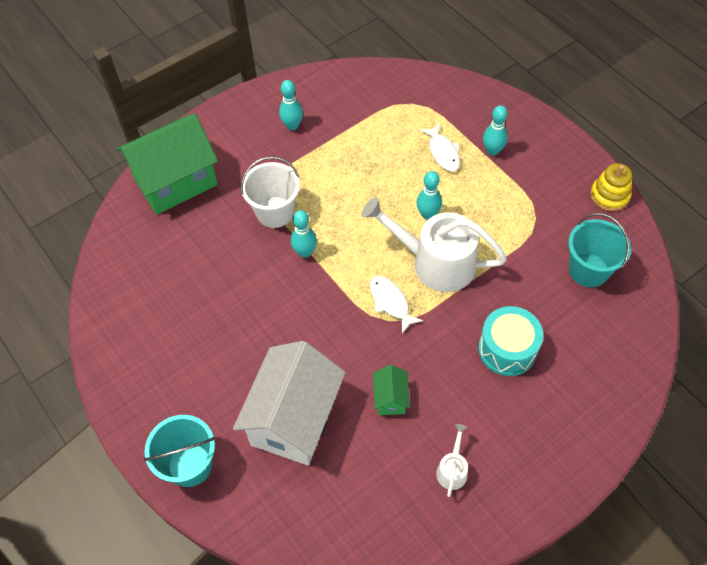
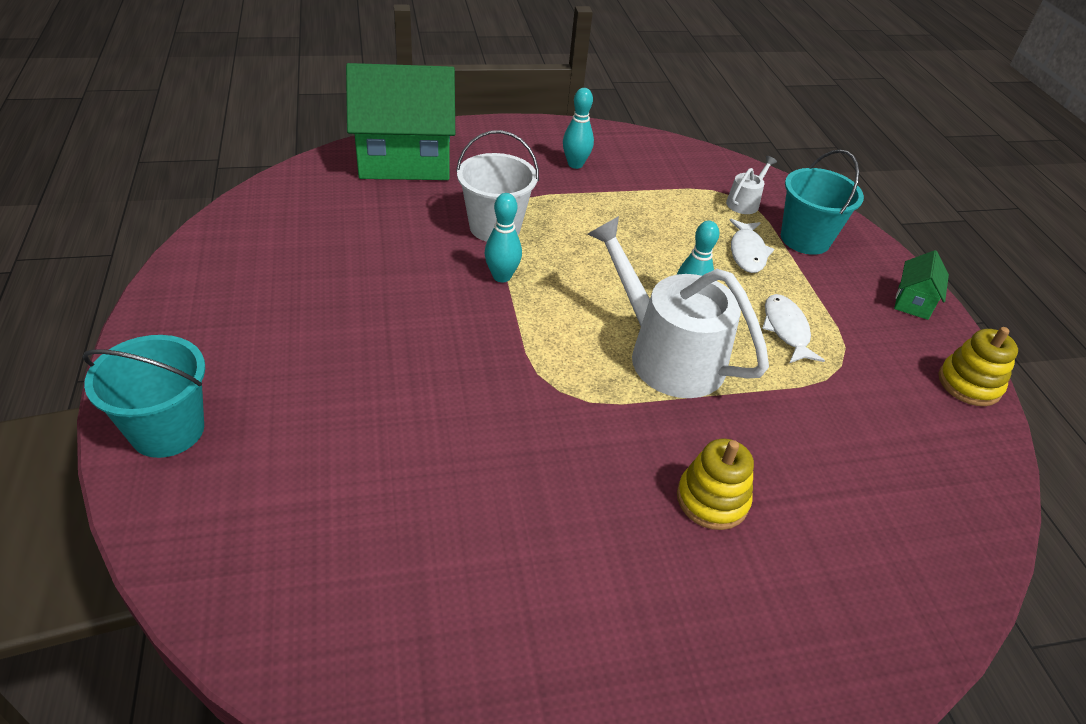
camera: 20 degrees right, 15 degrees down
white house [233,341,346,465] -> none
white fish [369,276,423,334] -> white fish moved to [762,294,825,363]
green house [373,365,410,415] -> green house moved to [894,250,949,320]
white watering can [436,424,468,497] -> white watering can moved to [726,156,777,214]
turquoise drum [479,306,543,376] -> yellow stacking toy [677,439,754,530]
turquoise bowling pin [483,105,508,156] -> none
turquoise bucket [568,213,631,287] -> turquoise bucket moved to [781,149,864,255]

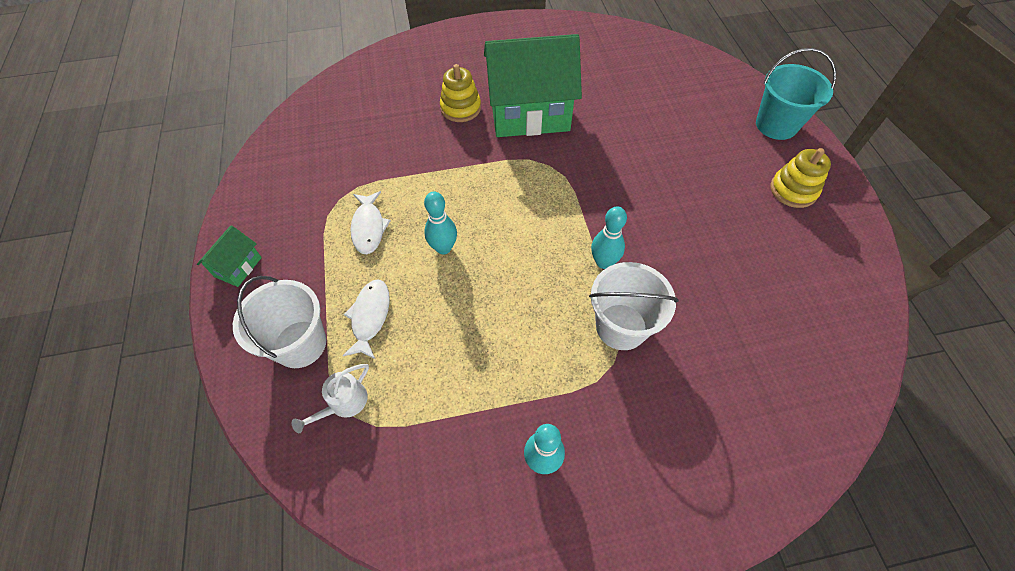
camera: 175 degrees left, 15 degrees up
green house [346,63,455,180] -> green house moved to [484,34,582,137]
white watering can [588,216,769,398] -> none
turquoise bucket [781,149,864,255] -> white bucket [233,276,326,368]
yellow stacking toy [938,327,1018,406] -> yellow stacking toy moved to [771,148,831,208]

